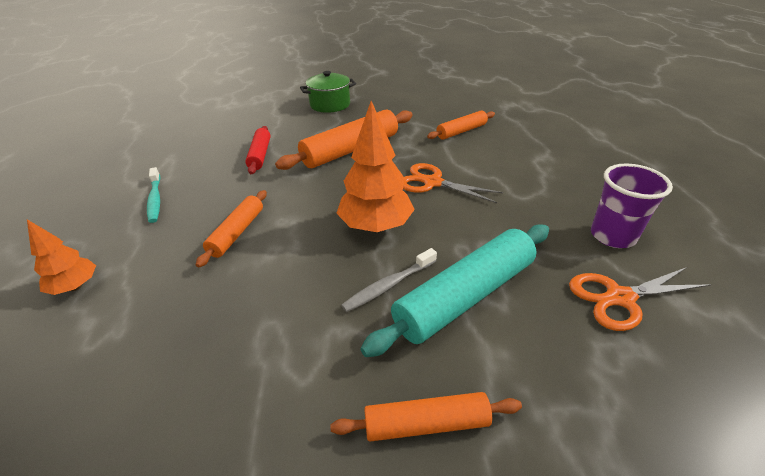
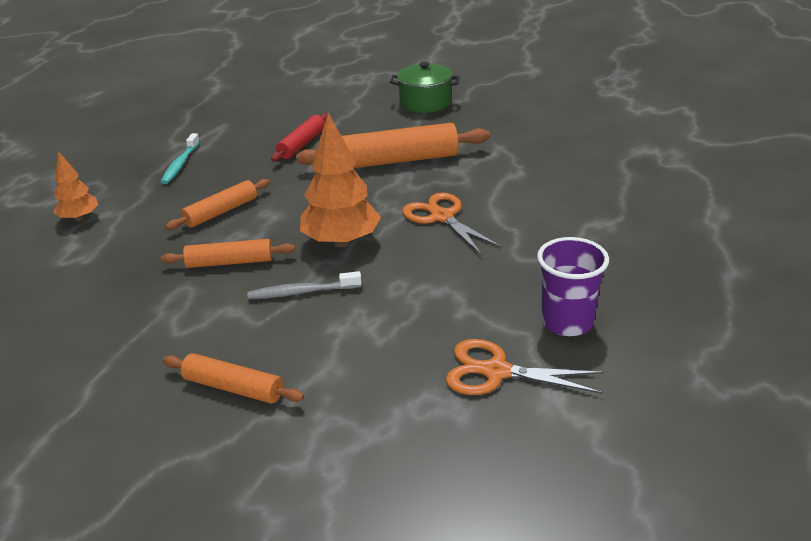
camera: 30 degrees right, 5 degrees down
turquoise rolling pin [360,224,549,357] -> none
orange rolling pin [427,110,495,139] -> orange rolling pin moved to [161,239,295,268]

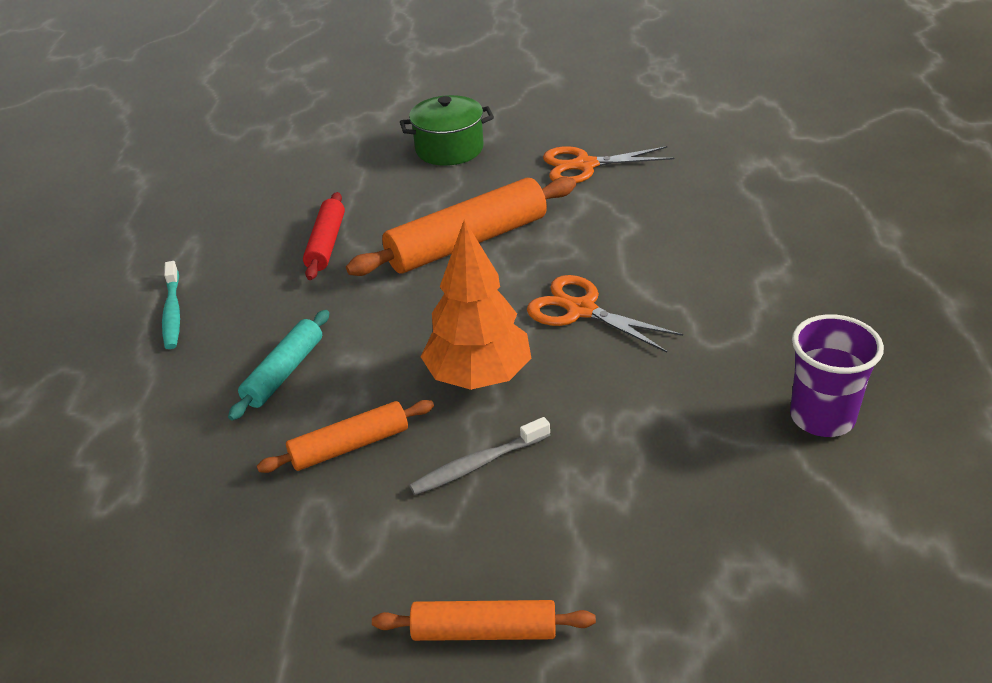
camera: 20 degrees left, 5 degrees up
orange tree [53,151,98,221] -> none
orange rolling pin [165,179,270,230] -> turquoise rolling pin [228,310,329,421]
orange scissors [446,339,604,395] -> orange scissors moved to [543,146,674,183]

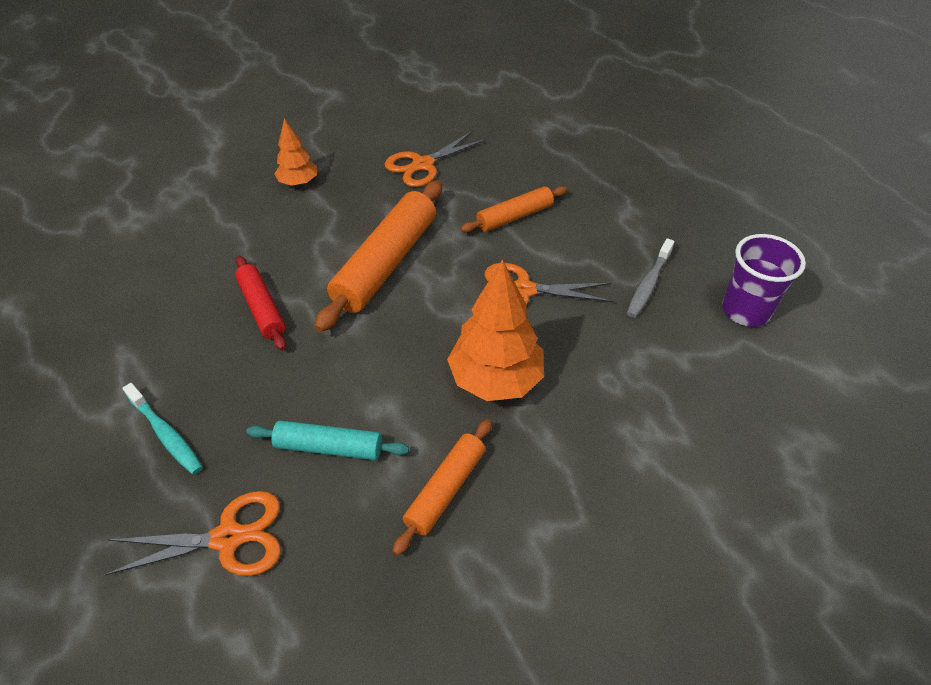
camera: 35 degrees left, 10 degrees up
turquoise rolling pin [228,310,329,421] -> turquoise rolling pin turned 75 degrees counterclockwise [246,420,409,460]
orange rolling pin [372,600,596,641] -> orange rolling pin moved to [460,186,567,233]
green pot [400,95,494,166] -> orange tree [274,118,317,186]
grey toothbrush [409,417,550,495] -> grey toothbrush moved to [627,238,674,318]
none -> orange scissors [104,491,281,576]

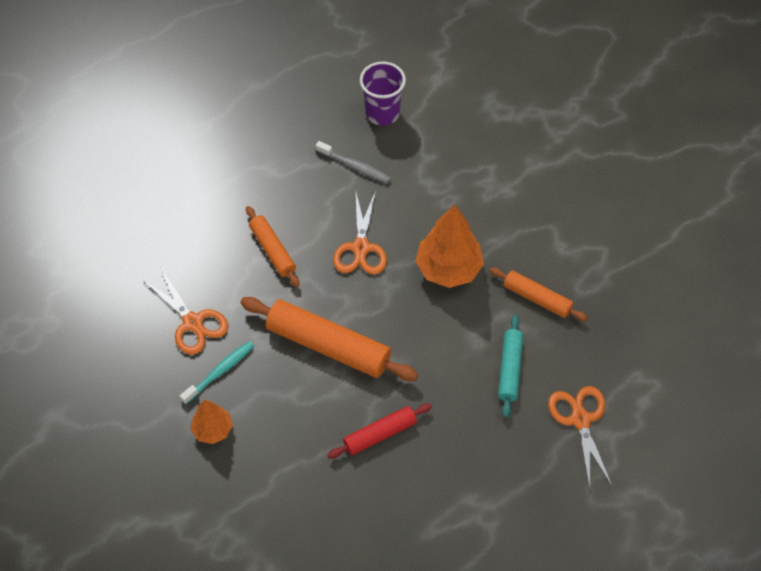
camera: 90 degrees left, 10 degrees up
turquoise toothbrush [122,383,203,475] -> turquoise toothbrush moved to [180,341,254,404]

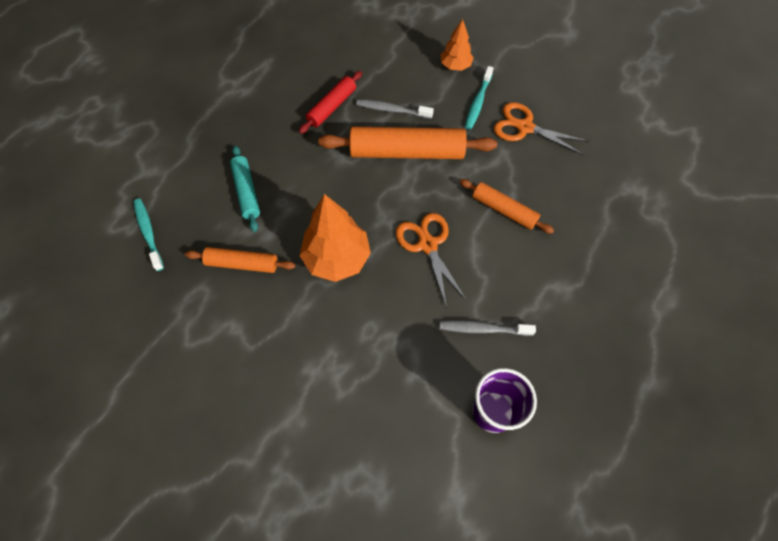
camera: 155 degrees right, 5 degrees up
orange scissors [548,386,612,488] -> none
none -> turquoise toothbrush [134,199,164,271]
none -> grey toothbrush [356,99,434,119]

